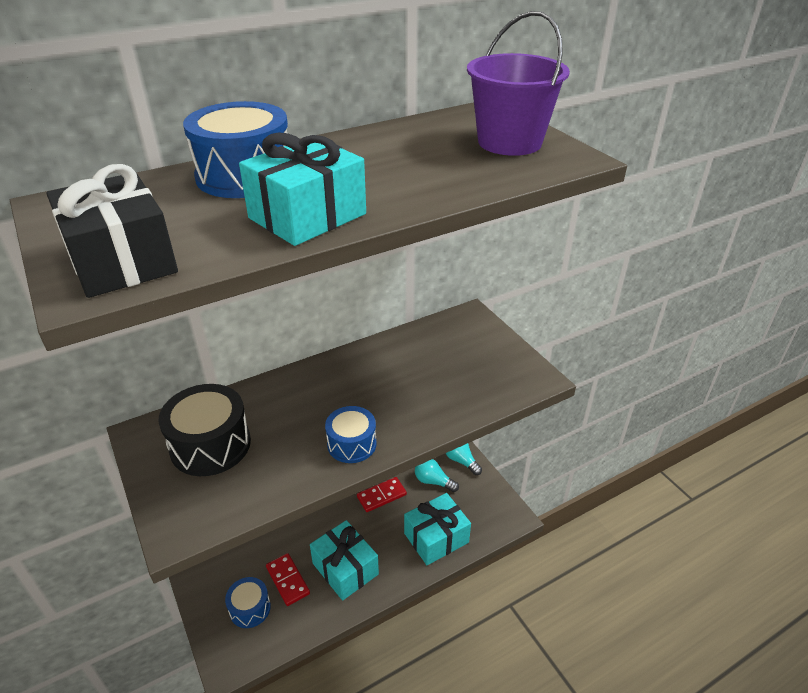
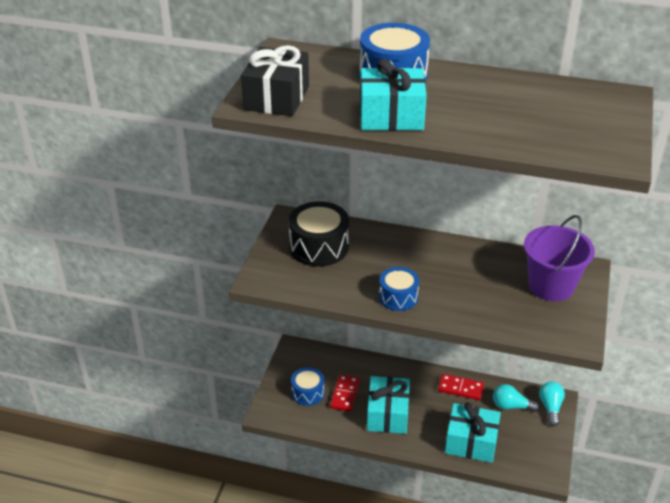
camera: 45 degrees right, 0 degrees up
turquoise light bulb [415,459,459,492] -> turquoise light bulb turned 60 degrees counterclockwise [493,384,539,412]
purple bucket [467,11,570,156] -> purple bucket moved to [524,215,595,301]

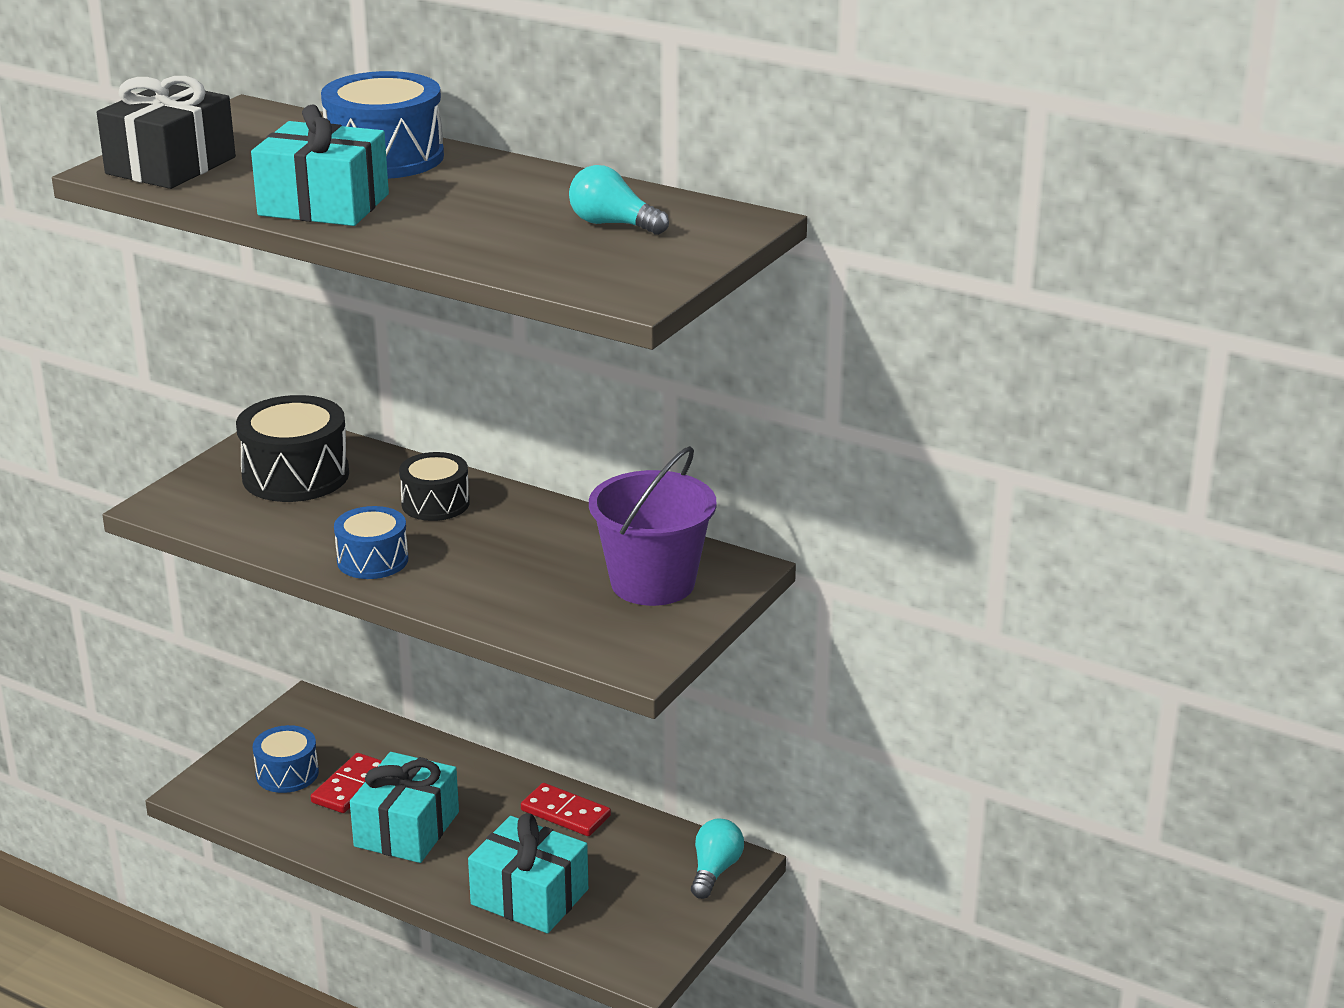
camera: 15 degrees right, 10 degrees down
turquoise light bulb [493,384,539,412] -> turquoise light bulb moved to [569,165,669,235]
none -> black drum [399,452,470,521]

